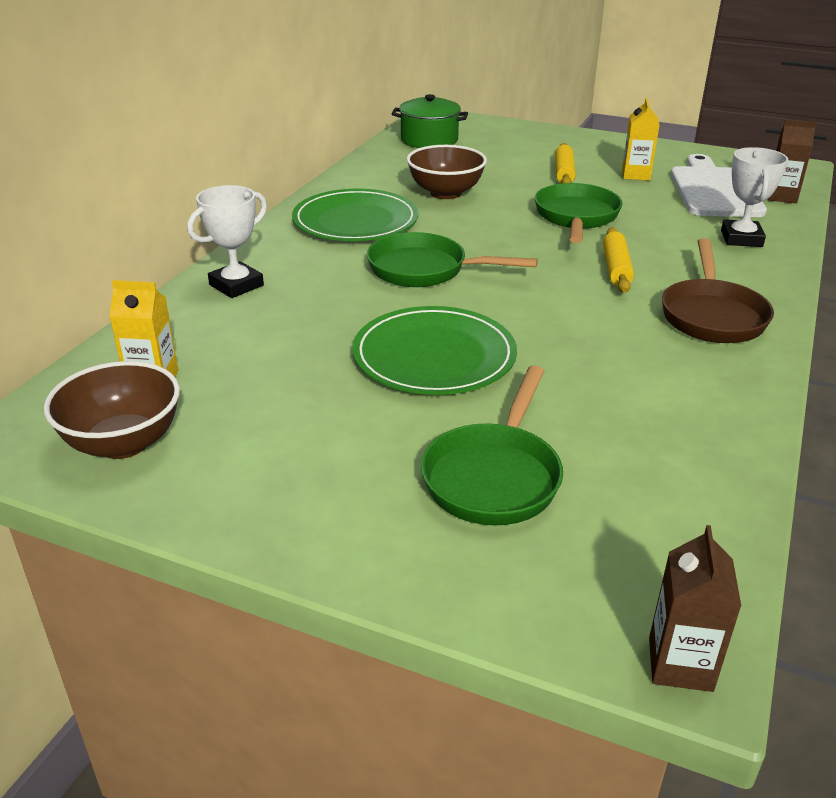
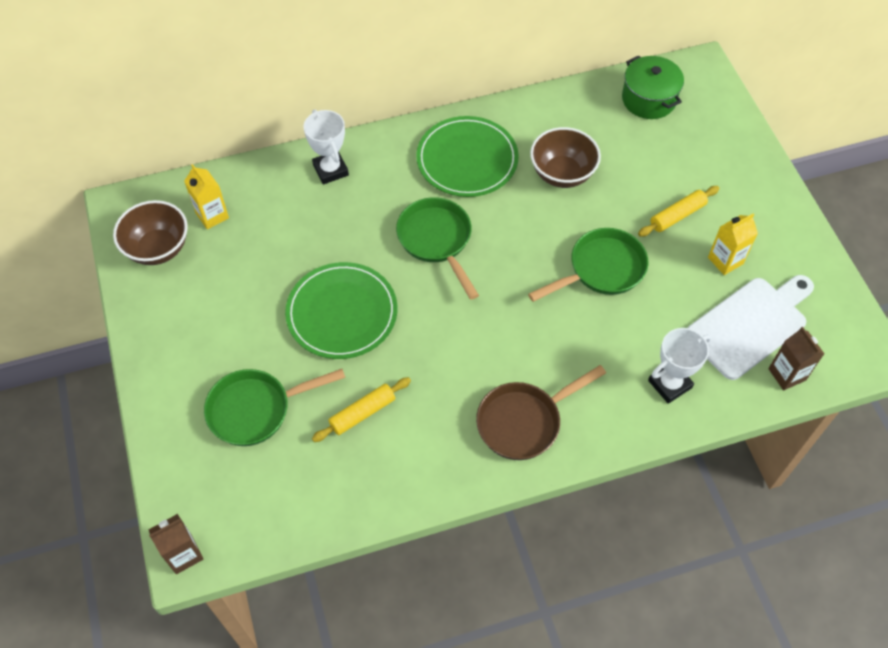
camera: 50 degrees right, 25 degrees up
white trophy [187,185,267,298] -> white trophy turned 60 degrees clockwise [304,110,349,185]
yellow rolling pin [603,227,634,293] -> yellow rolling pin moved to [312,377,411,442]

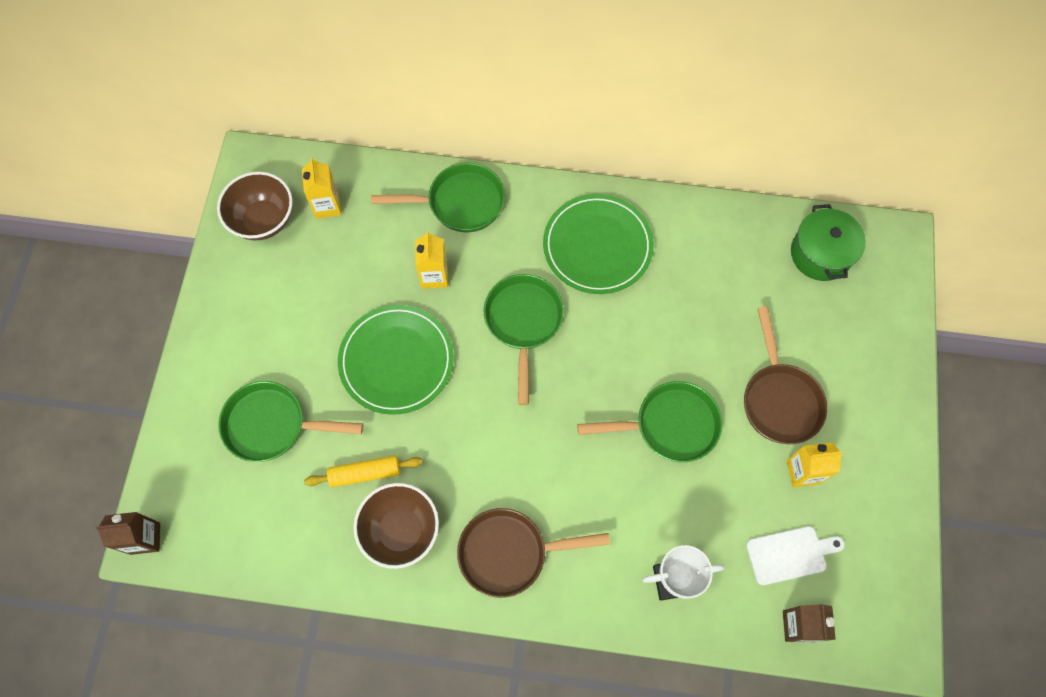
camera: 25 degrees right, 10 degrees up
white trophy [304,110,349,185] -> green pan [371,163,505,232]
brown bowl [530,127,601,188] -> brown bowl moved to [353,483,439,569]
yellow rolling pin [638,186,720,237] -> brown pan [744,307,827,444]
white cutting board [688,275,814,380] -> white cutting board [746,526,845,585], size x0.59
none -> yellow carton [415,231,448,289]

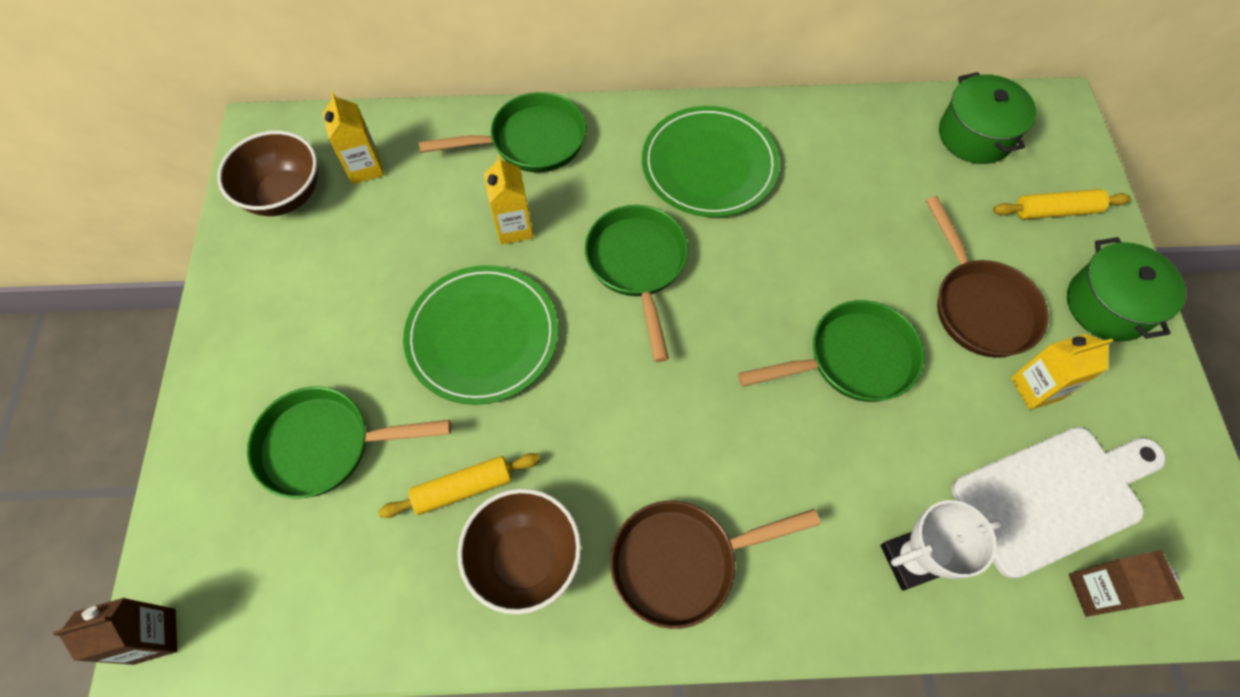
camera: 10 degrees left, 5 degrees down
white cutting board [746,526,845,585] -> white cutting board [952,427,1166,579], size x1.69
none -> yellow rolling pin [993,189,1131,219]
none -> green pot [1067,237,1186,342]

